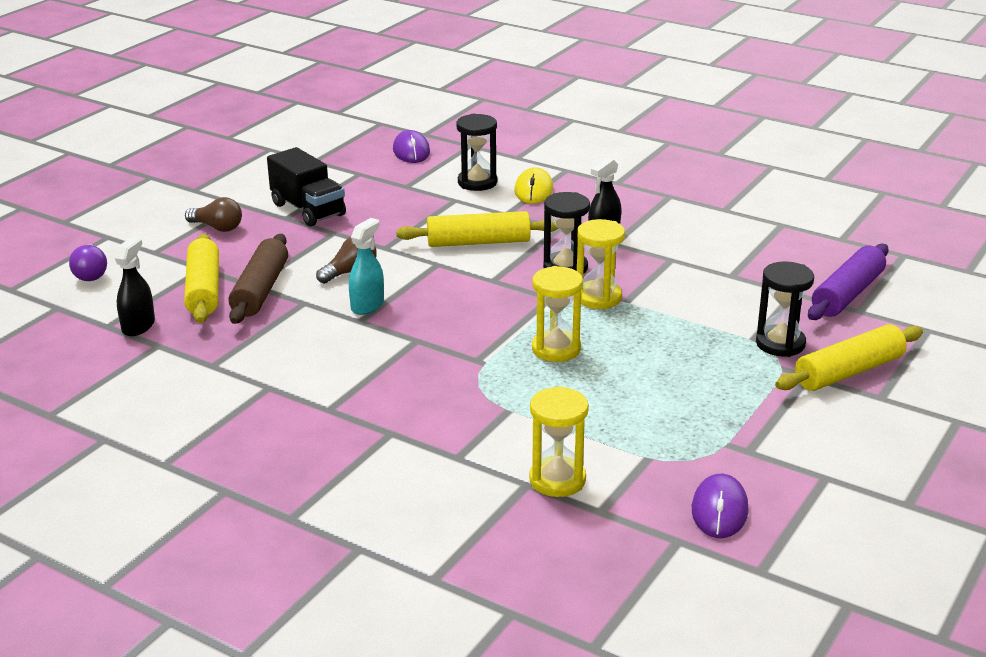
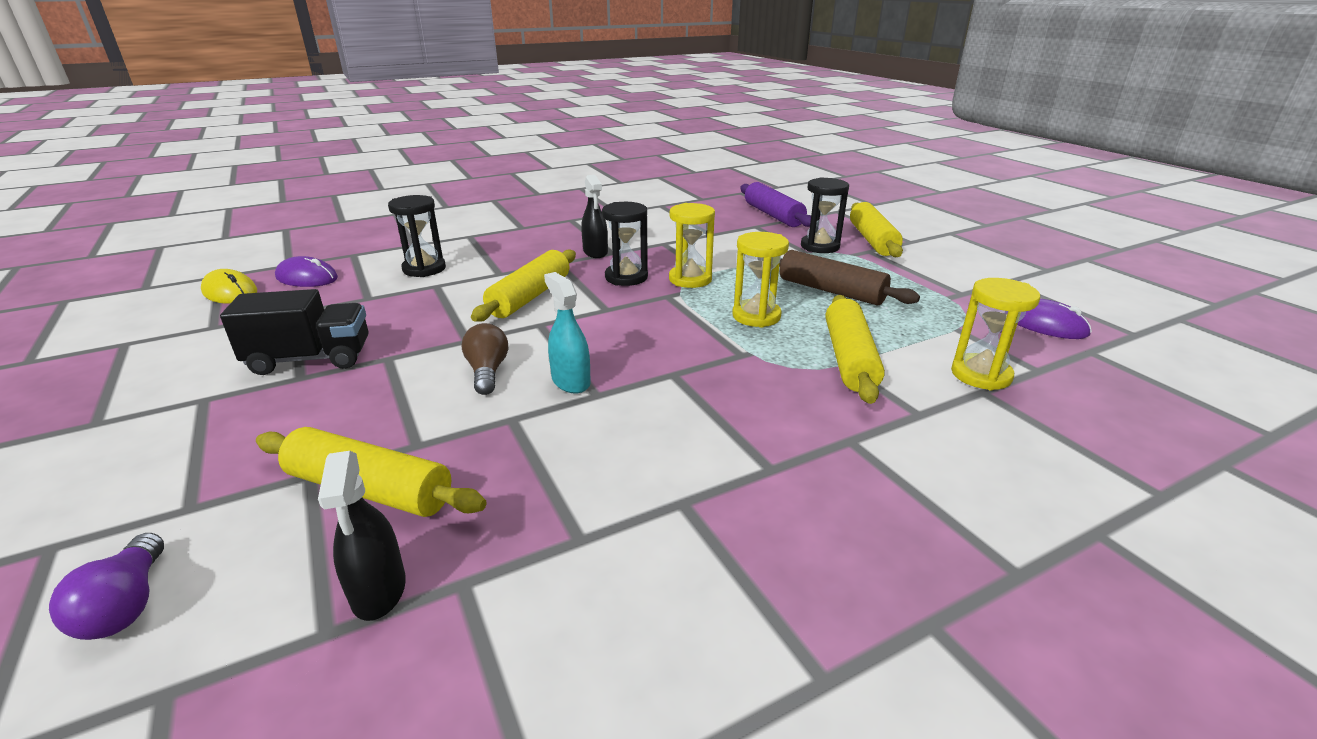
camera: 60 degrees left, 0 degrees up
purple light bulb [69,244,107,281] -> purple light bulb turned 60 degrees clockwise [49,533,164,640]
black spray bottle [115,236,155,336] -> black spray bottle turned 150 degrees counterclockwise [318,451,406,621]
brown light bulb [185,197,242,232] -> none
brown rolling pin [228,234,288,324] -> brown rolling pin moved to [779,250,920,305]
yellow mouse [514,167,553,204] -> yellow mouse moved to [201,269,257,304]
none -> yellow rolling pin [826,295,885,404]

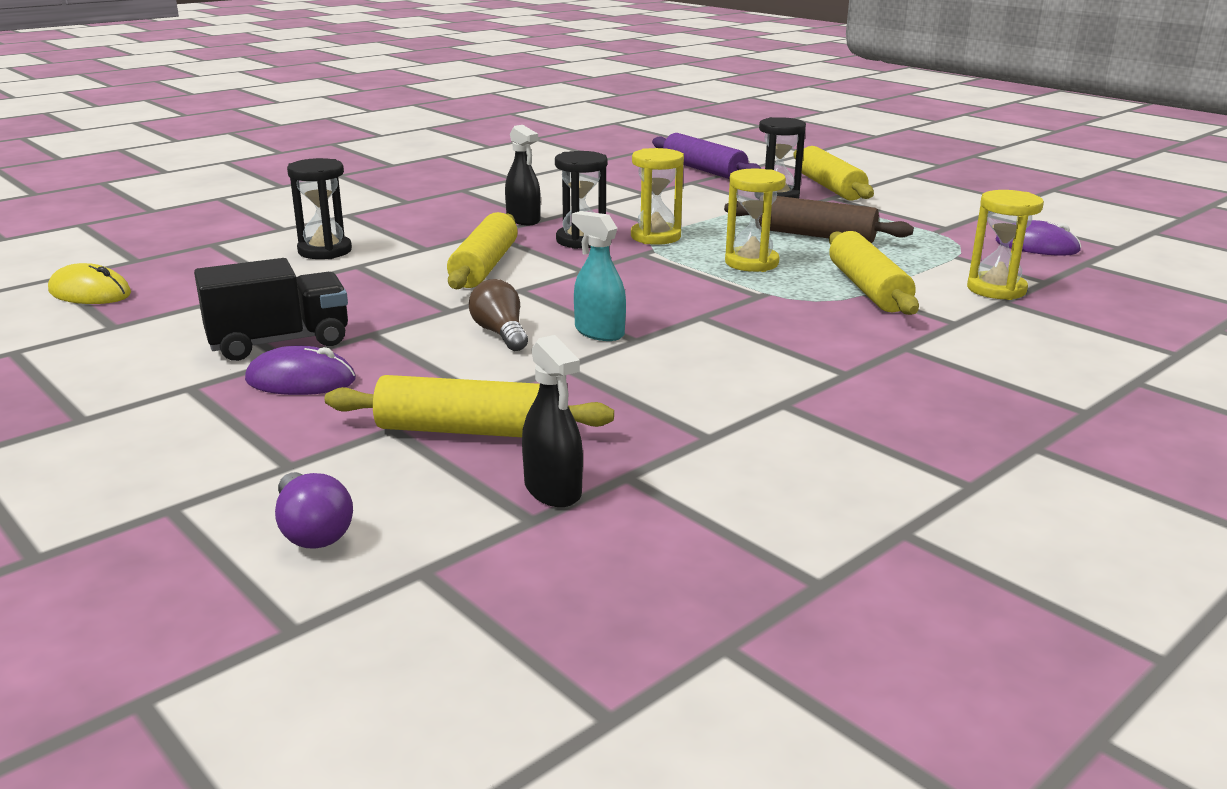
camera: 15 degrees left, 5 degrees down
purple mouse [275,256,338,287] -> purple mouse moved to [245,346,356,395]

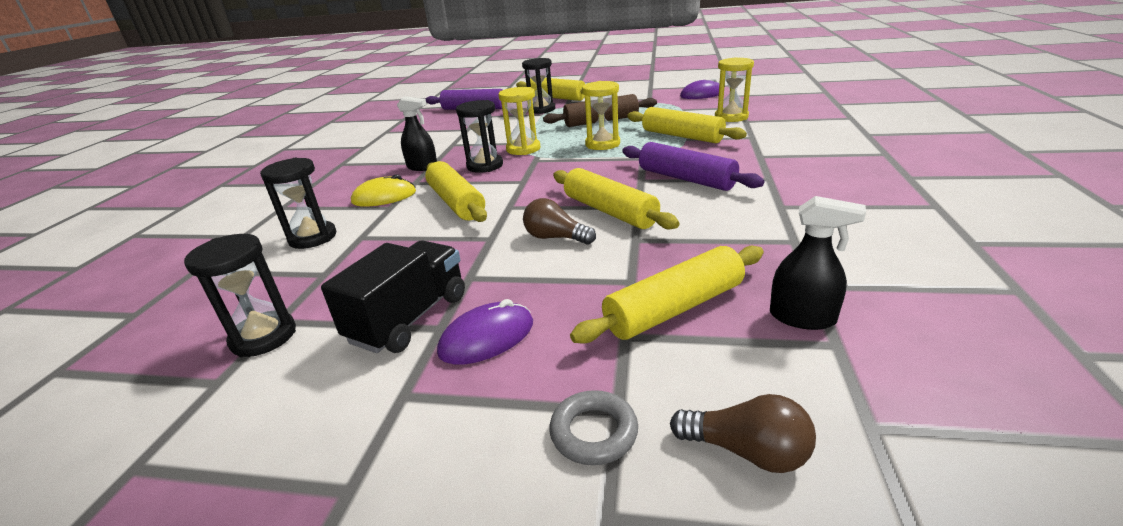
camera: 35 degrees left, 5 degrees up
yellow mouse [48,263,131,304] -> yellow mouse moved to [351,174,416,207]
purple light bulb [275,472,353,549] -> brown light bulb [670,394,816,473]
turquoise spray bottle [572,211,626,341] -> yellow rolling pin [553,168,680,230]
none -> black hourglass [184,234,296,357]
none -> grey ring [549,390,638,465]
none -> purple rolling pin [622,142,765,191]

